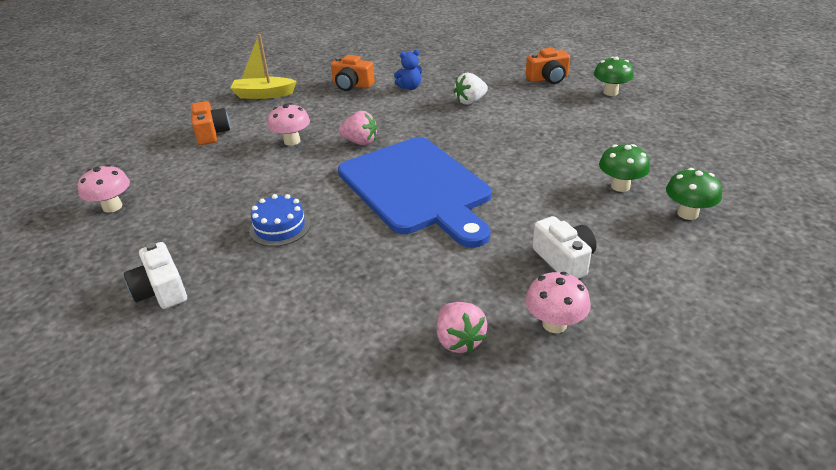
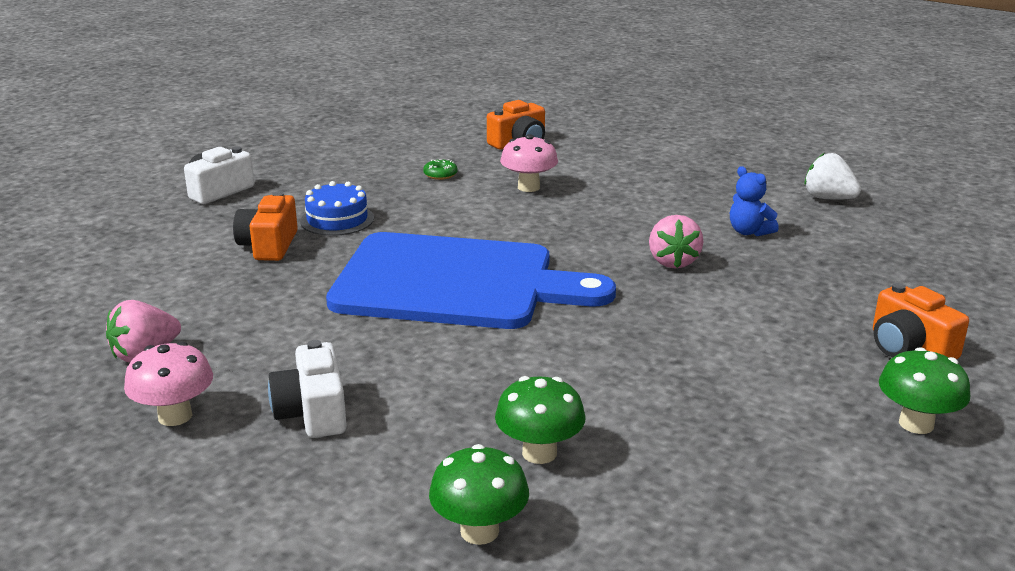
camera: 70 degrees right, 10 degrees down
pink mushroom [77,164,130,213] -> none
yellow boat [230,34,297,99] -> none
orange camera [331,55,375,91] -> orange camera moved to [233,192,298,261]
blue cutting board [338,137,492,248] -> blue cutting board turned 120 degrees counterclockwise [326,232,616,329]
pink strawberry [339,111,377,145] -> pink strawberry moved to [649,215,704,269]
white strawberry [453,73,488,105] -> white strawberry moved to [804,153,861,200]
white camera [532,216,597,279] -> white camera turned 120 degrees clockwise [268,340,347,438]
none -> green donut [423,159,458,180]

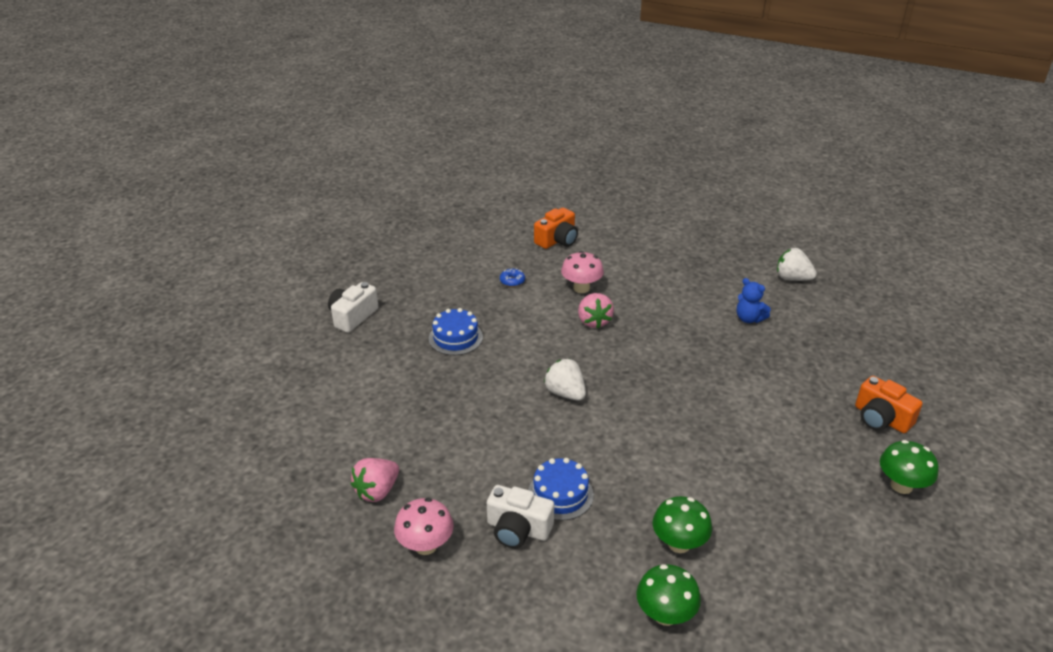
camera: 10 degrees left, 10 degrees up
orange camera [233,192,298,261] -> none
white camera [268,340,347,438] -> white camera turned 45 degrees counterclockwise [487,485,554,549]
blue cutting board [326,232,616,329] -> white strawberry [544,359,586,401]
green donut [423,159,458,180] -> blue donut [500,268,525,287]
pink strawberry [649,215,704,269] -> pink strawberry moved to [578,293,614,328]
none -> blue cake [528,458,594,521]

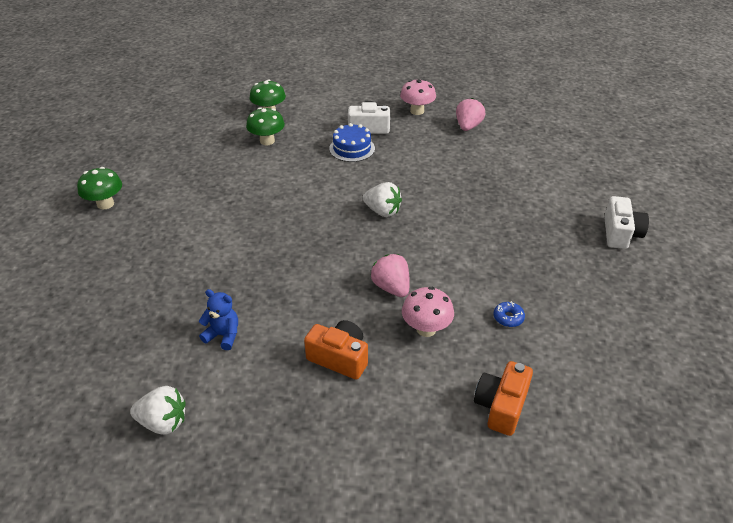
camera: 160 degrees right, 5 degrees up
blue cake [429,308,483,355] -> none
orange camera [855,376,923,433] -> orange camera moved to [304,320,368,380]

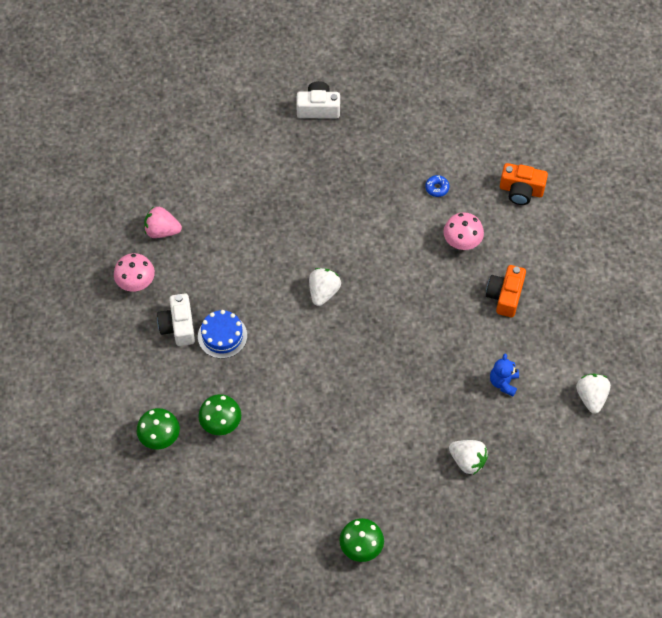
camera: 100 degrees left, 20 degrees up
pink strawberry [371,254,410,297] -> none
none -> white strawberry [449,440,488,475]

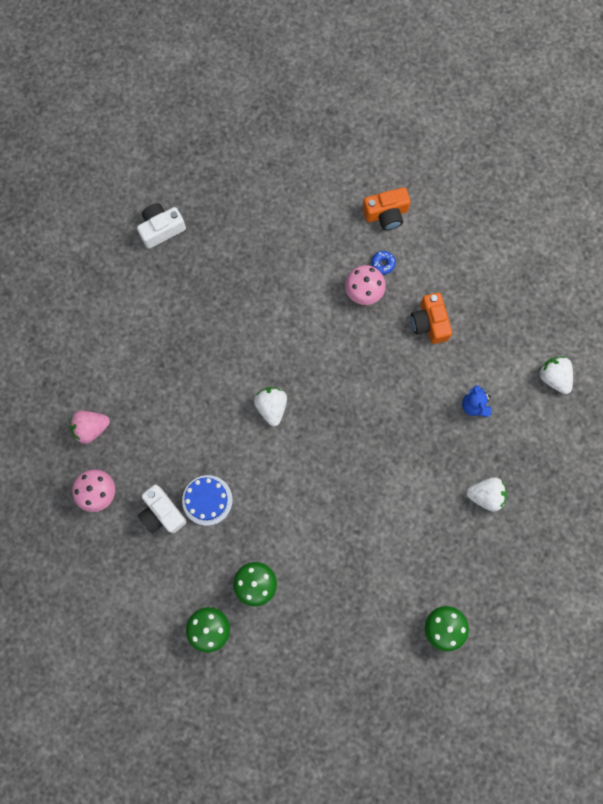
camera: 30 degrees left, 15 degrees up
blue donut [425,175,450,197] -> blue donut moved to [371,251,396,274]

